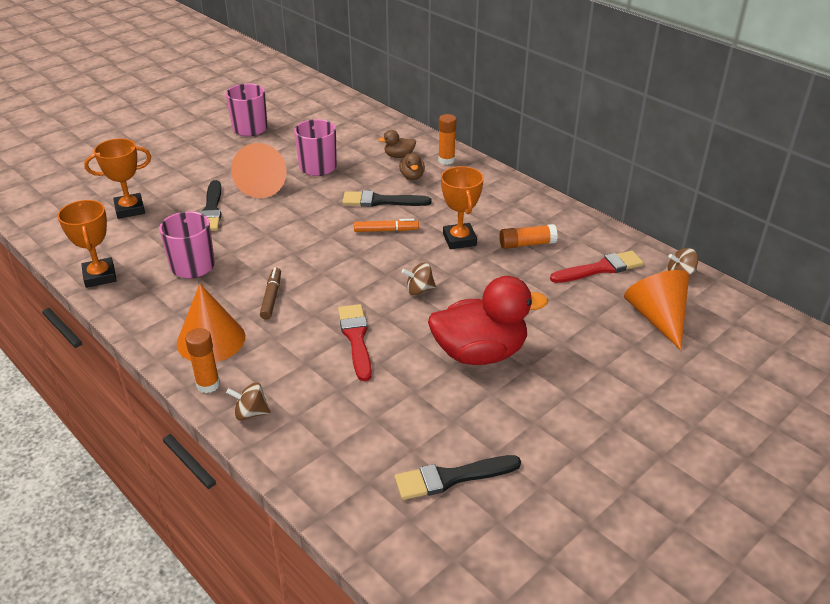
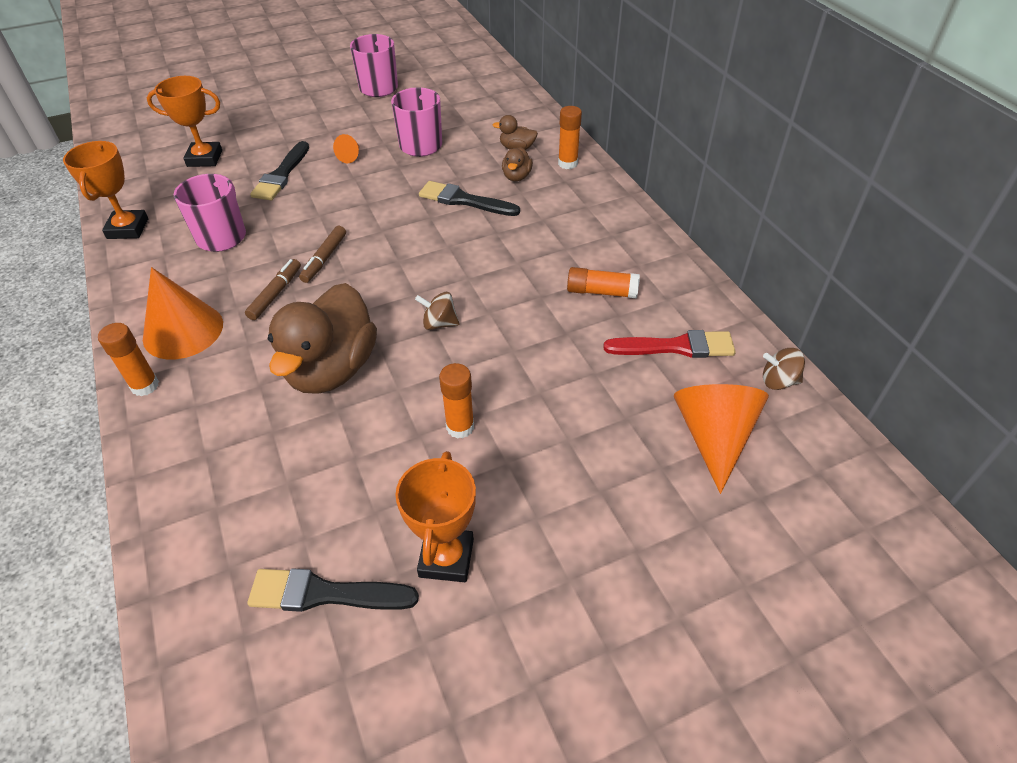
camera: 20 degrees right, 10 degrees up
brown spinning top [226,382,270,421] -> none
orange cone [231,143,287,198] -> orange cone [333,134,360,163], size x0.45
red brush [338,304,372,381] -> brown duck [267,283,377,394]
orange marker [354,219,419,232] -> none
red duck [428,276,548,365] -> orange glue stick [439,363,474,439]
orange trophy [441,166,484,249] -> orange trophy moved to [395,451,476,582]
none -> brown marker [299,226,346,283]

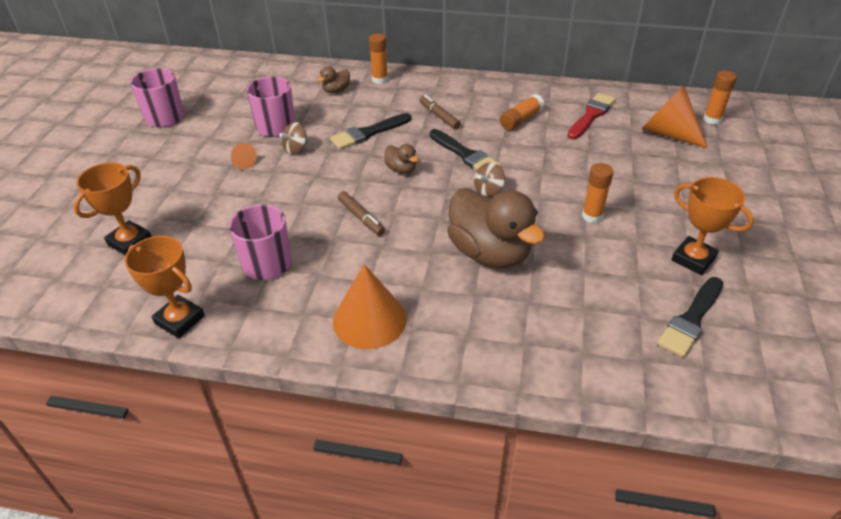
camera: 55 degrees left, 5 degrees down
orange glue stick [98,323,159,396] -> orange glue stick moved to [703,71,737,125]
brown marker [245,259,301,320] -> brown marker moved to [420,95,461,129]
black brush [250,141,309,200] -> black brush moved to [429,129,501,170]
brown duck [502,147,533,181] -> brown duck moved to [384,144,419,174]
brown spinning top [763,348,805,390] -> brown spinning top moved to [279,122,308,154]

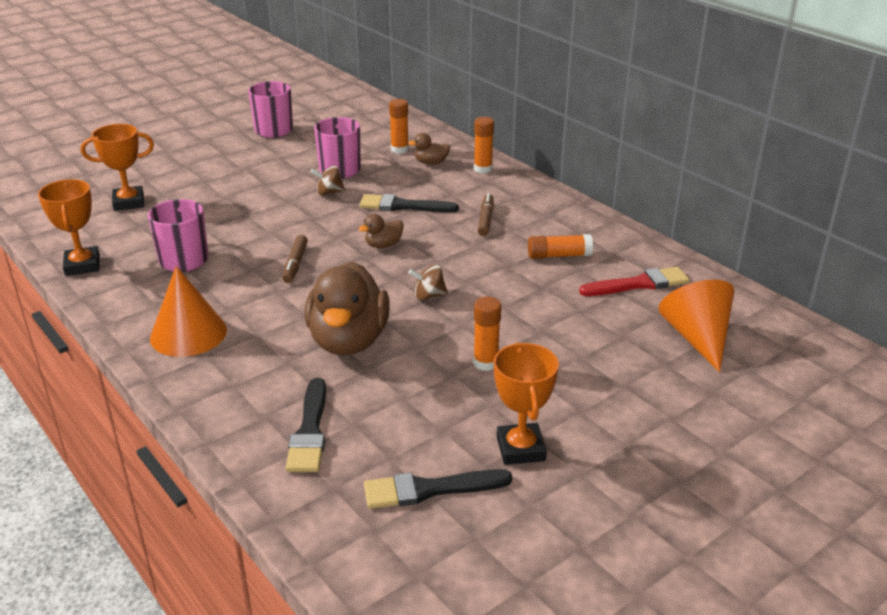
camera: 40 degrees right, 10 degrees down
orange cone [231,143,257,170] -> none
brown duck [384,144,419,174] -> brown duck turned 60 degrees clockwise [359,214,404,248]
black brush [429,129,501,170] -> black brush moved to [286,378,326,472]
orange glue stick [703,71,737,125] -> orange glue stick moved to [389,99,409,154]

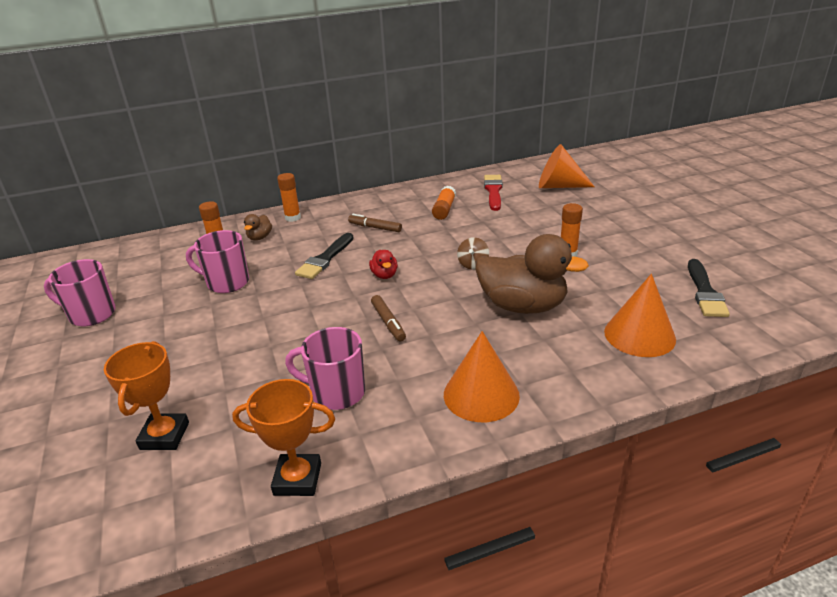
camera: 70 degrees left, 0 degrees up
brown marker [282,235,308,283] -> brown marker turned 45 degrees clockwise [371,295,406,342]
black brush [286,378,326,472] -> orange cone [604,274,676,357]
brown spinning top [311,165,345,195] -> none
brown duck [359,214,404,248] -> red duck [369,250,398,279]
orange trophy [494,343,559,465] -> none

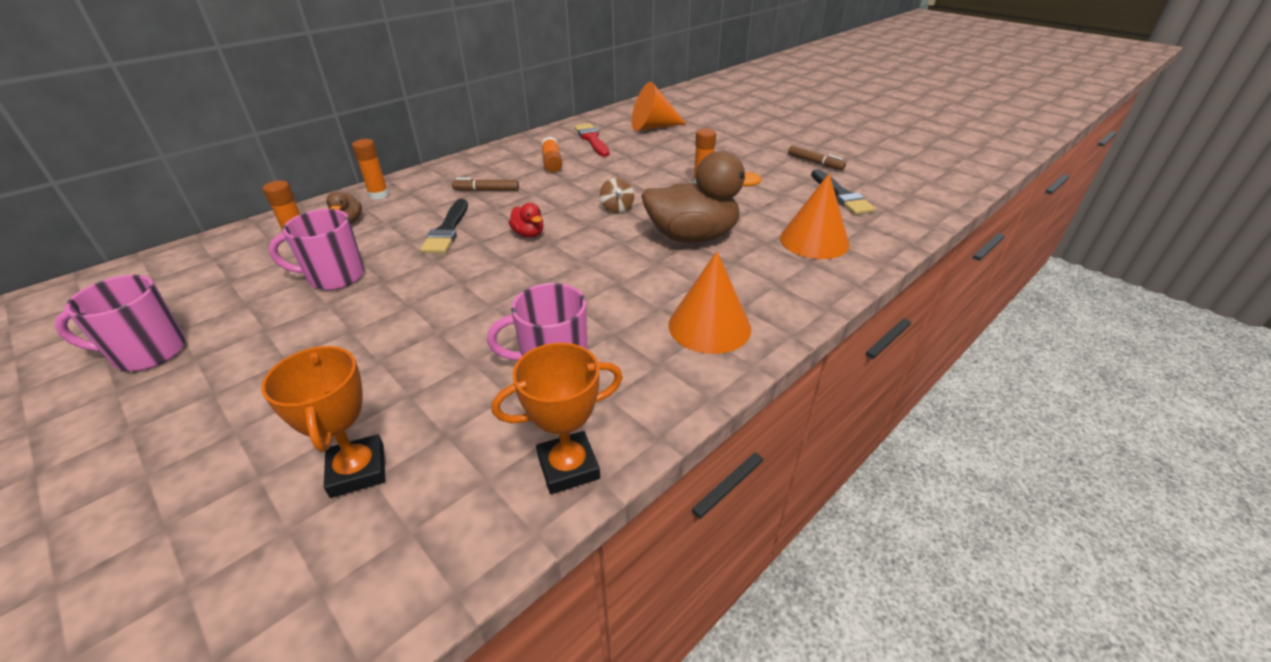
camera: 25 degrees left, 5 degrees up
brown marker [371,295,406,342] -> brown marker moved to [788,145,846,170]

